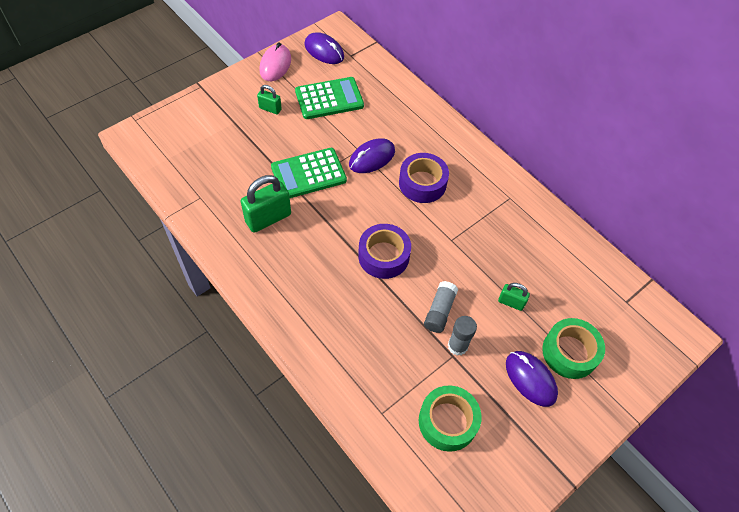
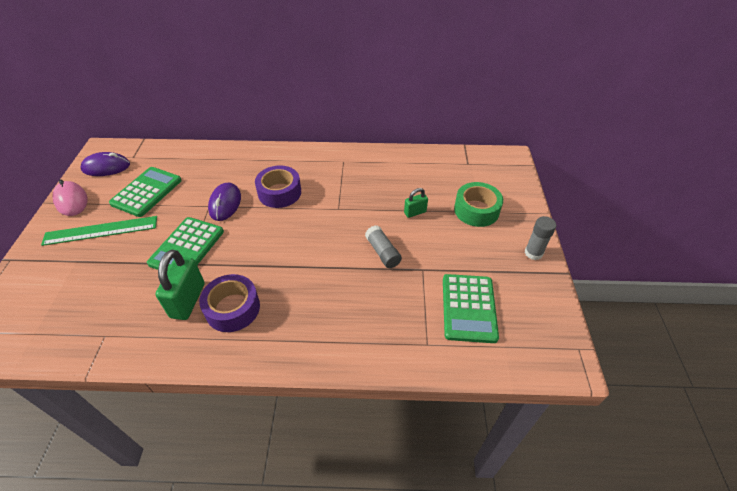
camera: 45 degrees left, 10 degrees down
green padlock [257,85,282,114] -> green ruler [41,216,157,246]
purple tape [358,224,411,279] -> purple tape moved to [199,274,260,332]
green tape [419,386,482,452] -> green calculator [443,274,499,343]
grey glue stick [448,316,477,356] -> grey glue stick moved to [525,216,556,260]
purple mouse [506,351,558,407] -> none

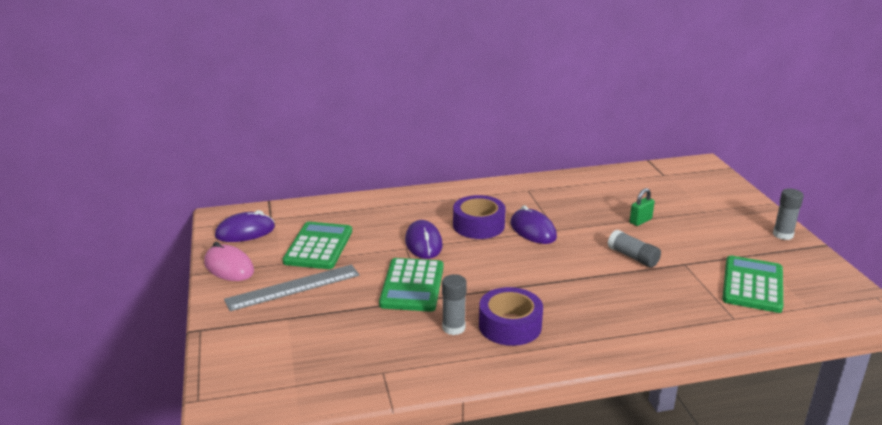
camera: 15 degrees left, 20 degrees down
green ruler [41,216,157,246] -> grey ruler [224,264,360,311]
green padlock [156,250,205,320] -> grey glue stick [442,274,467,335]
green calculator [443,274,499,343] -> green calculator turned 150 degrees counterclockwise [722,256,783,313]
green tape [454,182,503,227] -> none
none -> purple mouse [511,205,557,244]

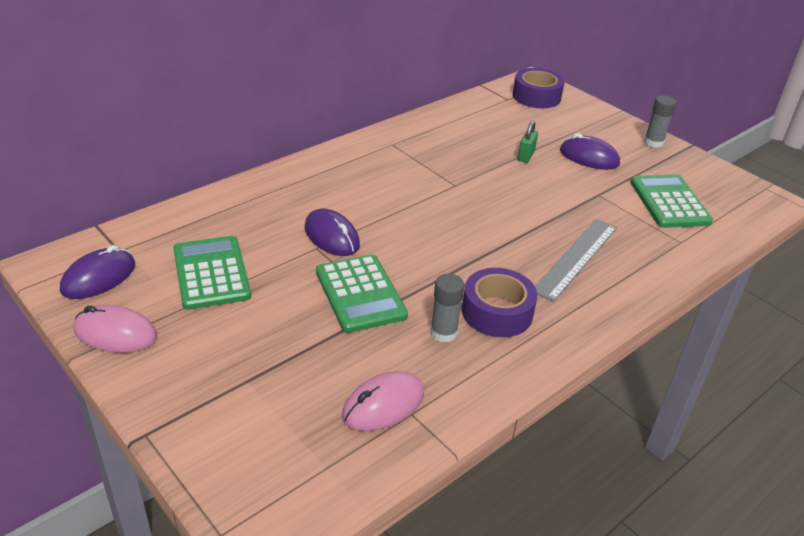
camera: 30 degrees left, 10 degrees up
grey ruler [224,264,360,311] -> grey ruler moved to [535,219,617,302]
purple tape [453,195,506,239] -> purple tape moved to [513,68,565,108]
purple mouse [511,205,557,244] -> purple mouse moved to [560,133,620,170]
grey glue stick [608,229,661,268] -> none
none -> pink mouse [342,371,424,431]

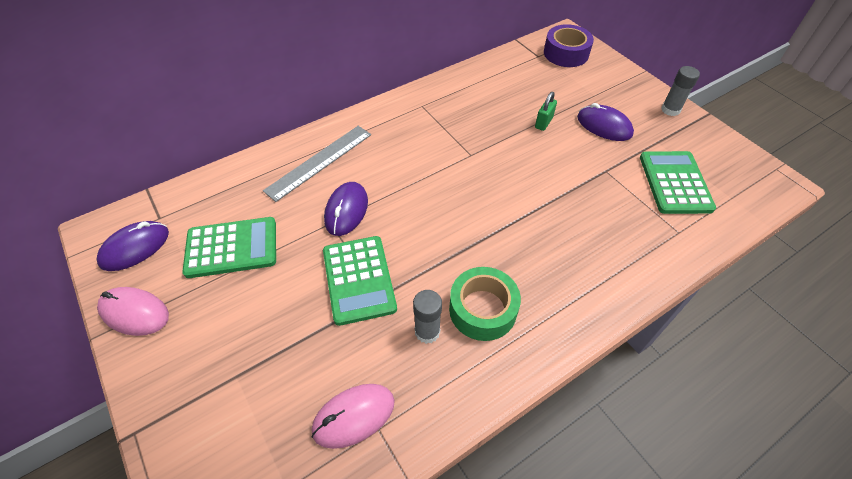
camera: 10 degrees right, 15 degrees up
green calculator [173,236,251,310] -> green calculator turned 90 degrees clockwise [182,217,276,278]
purple mouse [304,209,360,256] -> purple mouse turned 45 degrees clockwise [324,182,368,236]
purple tape [462,268,537,337] -> green tape [449,267,521,341]
grey ruler [535,219,617,302] -> grey ruler moved to [263,126,371,202]

